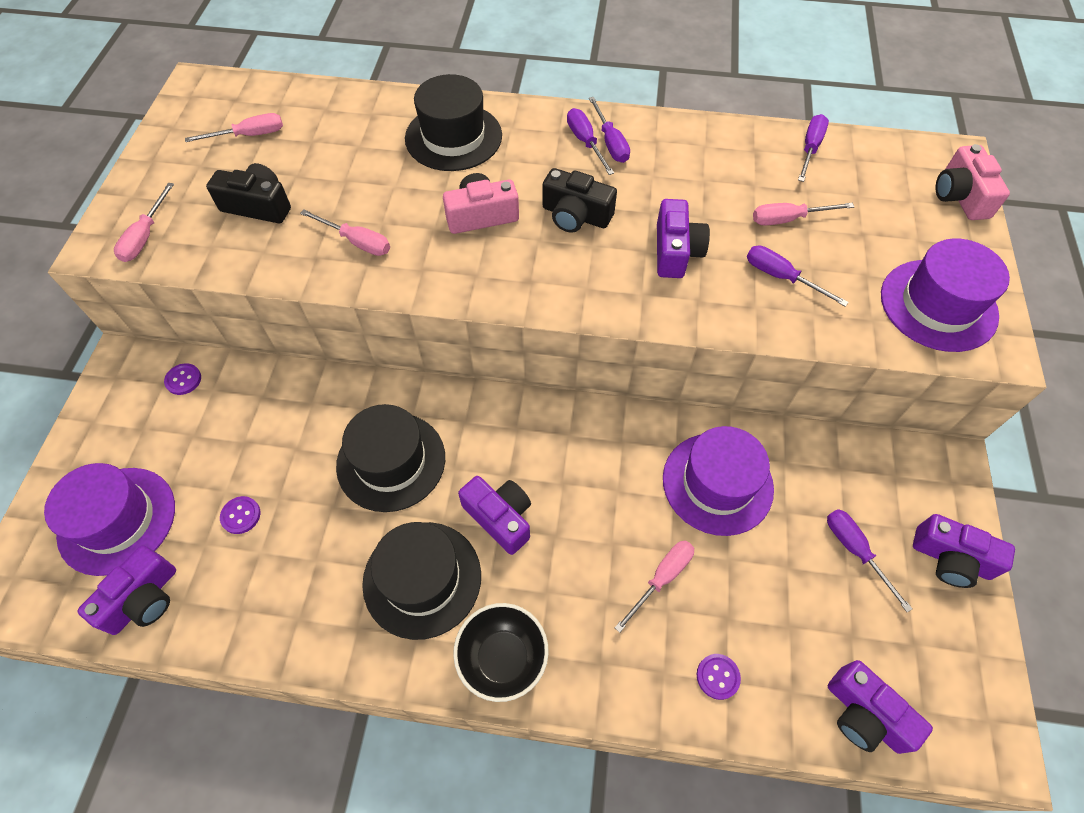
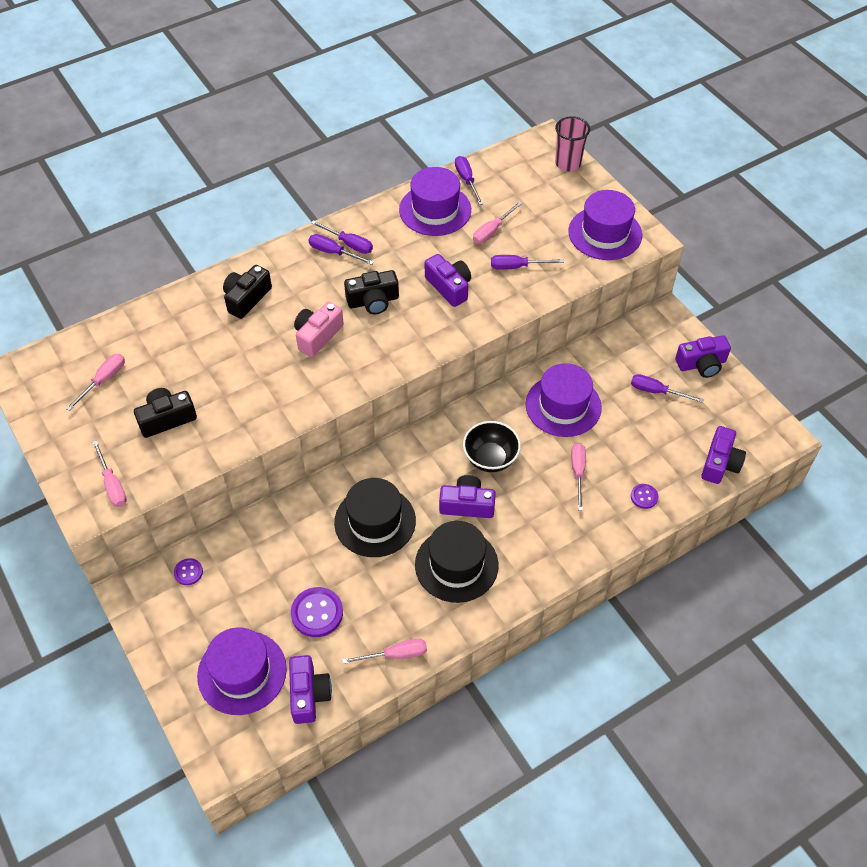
camera: 40 degrees left, 5 degrees down
purple button [220,496,260,534] -> purple button [291,587,343,637], size x1.78
pink screwdriver [300,210,390,256] -> pink screwdriver moved to [342,639,427,664]
black hat [405,74,502,171] -> black camera [223,265,272,319]
black bowl [453,603,549,702] -> black bowl moved to [463,421,521,472]
purple camera [828,660,933,754] -> purple camera turned 75 degrees counterclockwise [701,426,746,484]
pink camera [936,144,1010,220] -> pink cup [555,116,590,171]
none -> purple hat [399,167,471,236]

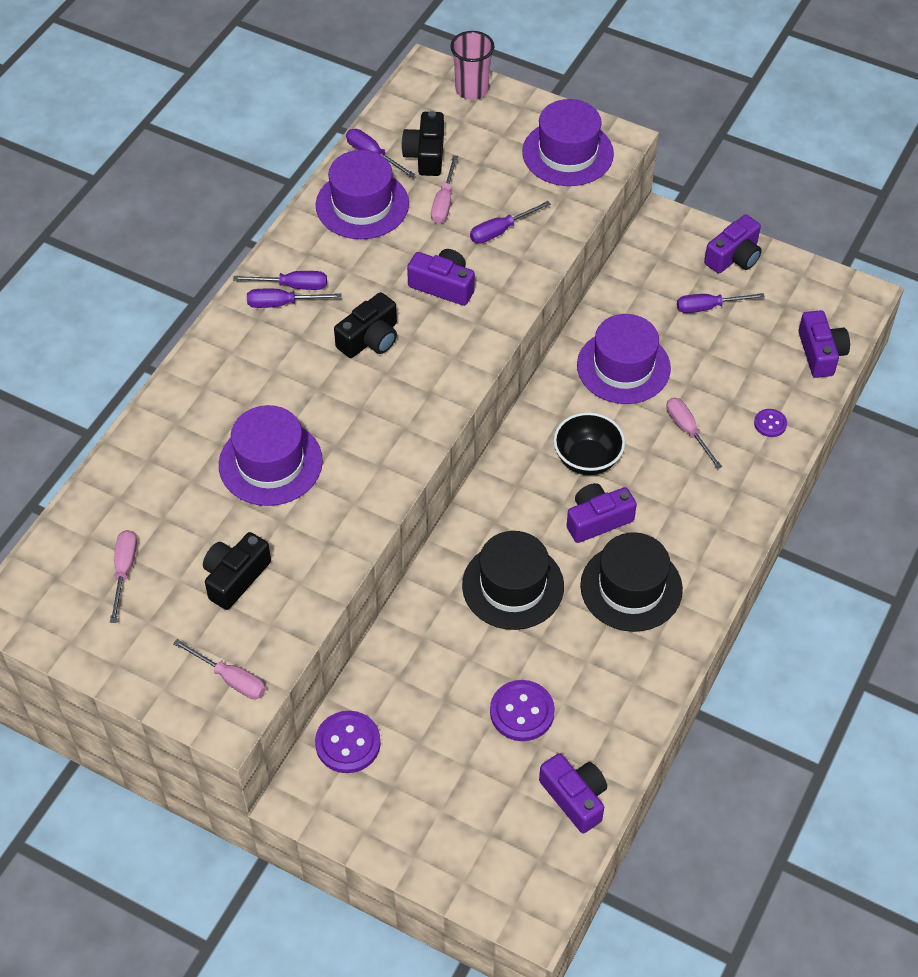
camera: 30 degrees left, 0 degrees up
purple button [174,558,203,585] -> purple button [315,711,381,773], size x1.78
purple hat [197,627,287,715] -> purple hat moved to [219,405,323,506]
black camera [223,265,272,319] -> black camera moved to [401,111,444,176]
pink camera [294,302,344,357] -> none
pink screwdriver [342,639,427,664] -> none

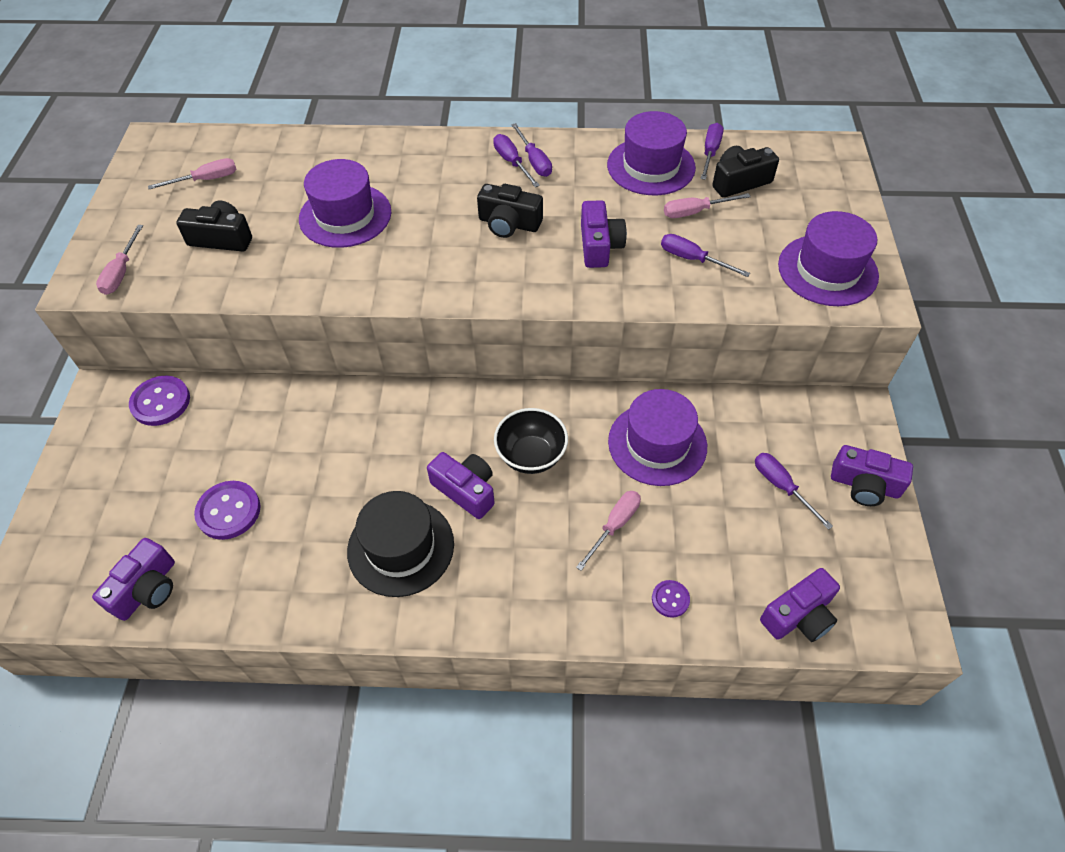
camera: 65 degrees right, 0 degrees up
pink cup [450,31,494,100] -> none
black hat [462,531,564,630] -> none

